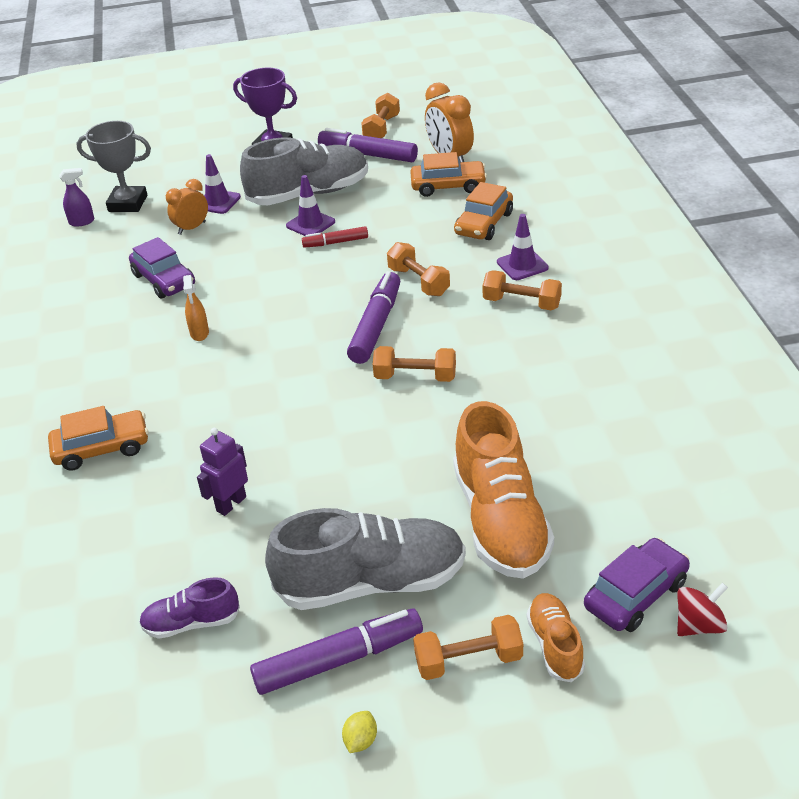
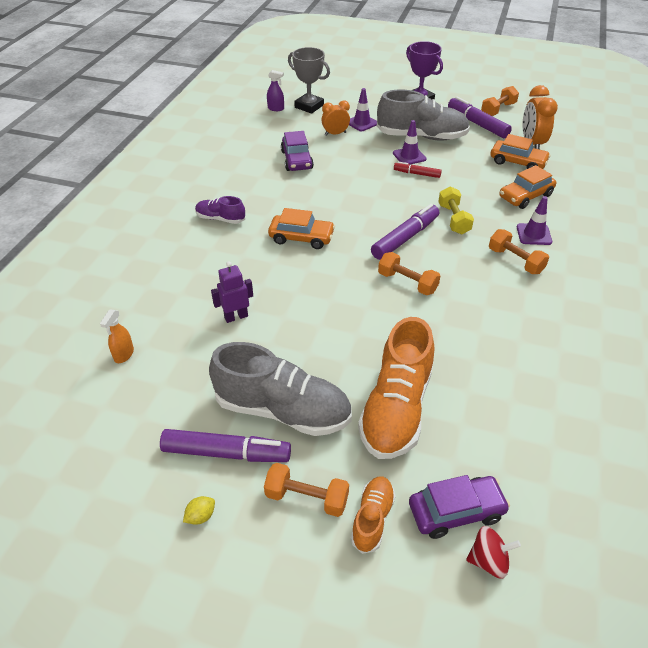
camera: 25 degrees right, 5 degrees up
orange car [48,406,149,471] -> orange car moved to [268,208,335,249]
purple shoe [139,577,240,639] -> purple shoe moved to [195,196,245,224]
orange spray bottle [183,275,209,341] -> orange spray bottle moved to [100,309,134,363]
orange dumbbell [387,242,450,296] -> yellow dumbbell [438,186,474,234]

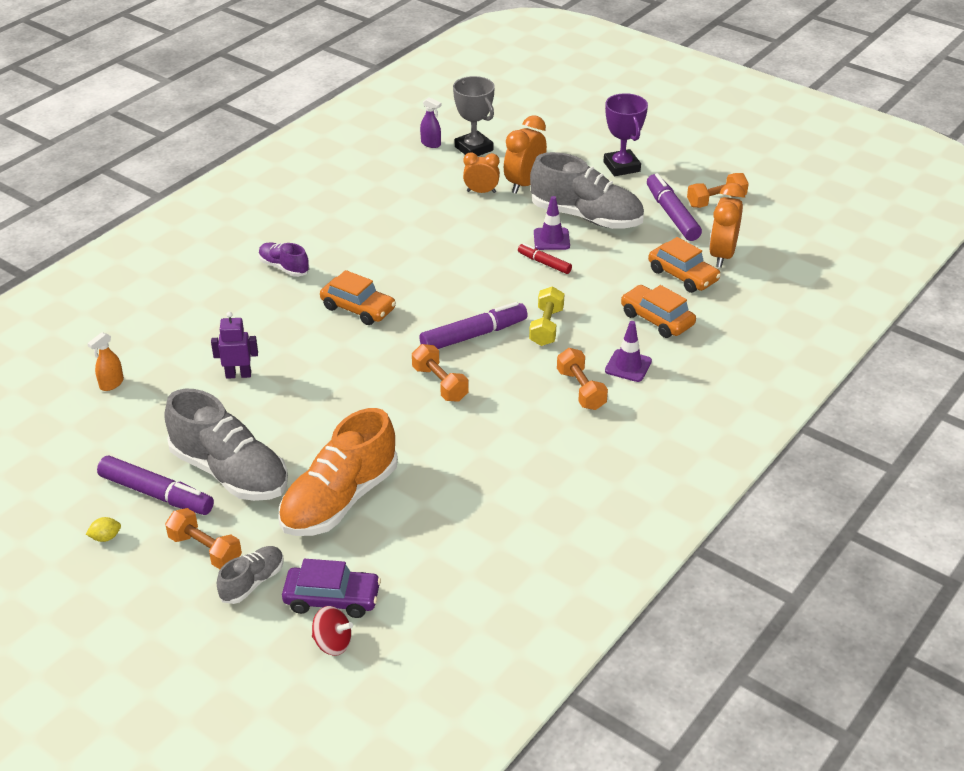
camera: 20 degrees right, 5 degrees down
purple car [281,131,314,171] -> none
purple traffic cone [349,88,377,132] -> orange clock [504,115,547,194]
orange shoe [351,476,396,554] -> grey shoe [217,546,283,604]
orange car [499,165,556,209] -> orange car turned 60 degrees clockwise [621,285,696,338]

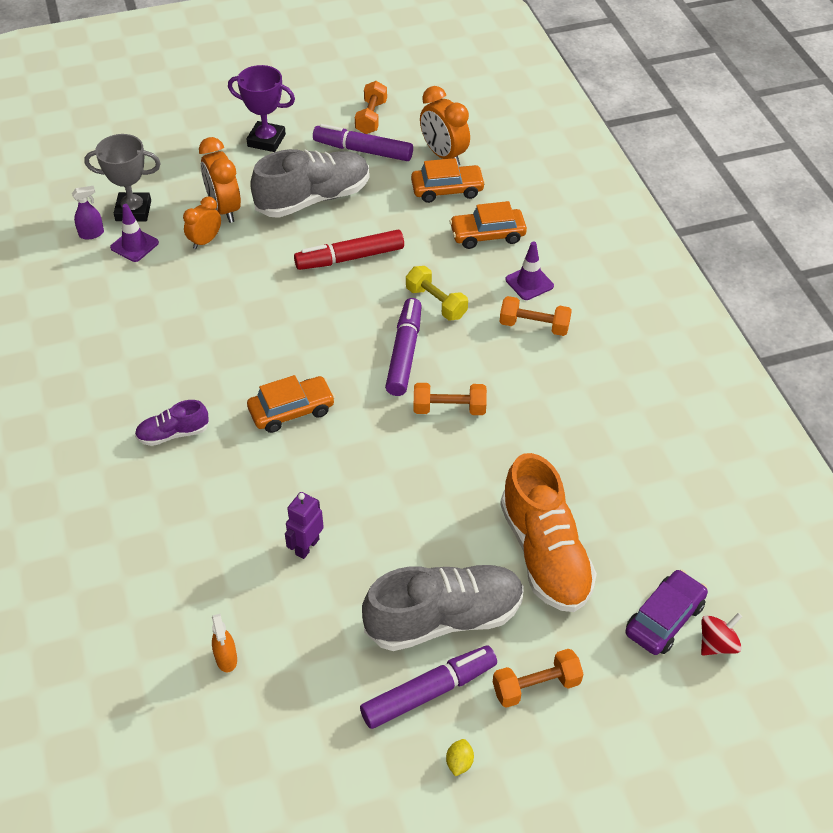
camera: 55 degrees left, 10 degrees up
grey shoe [217,546,283,604] -> none
red marker [518,243,572,274] -> red marker [294,230,404,270], size x1.76
purple traffic cone [534,196,570,250] -> purple traffic cone moved to [110,204,159,262]

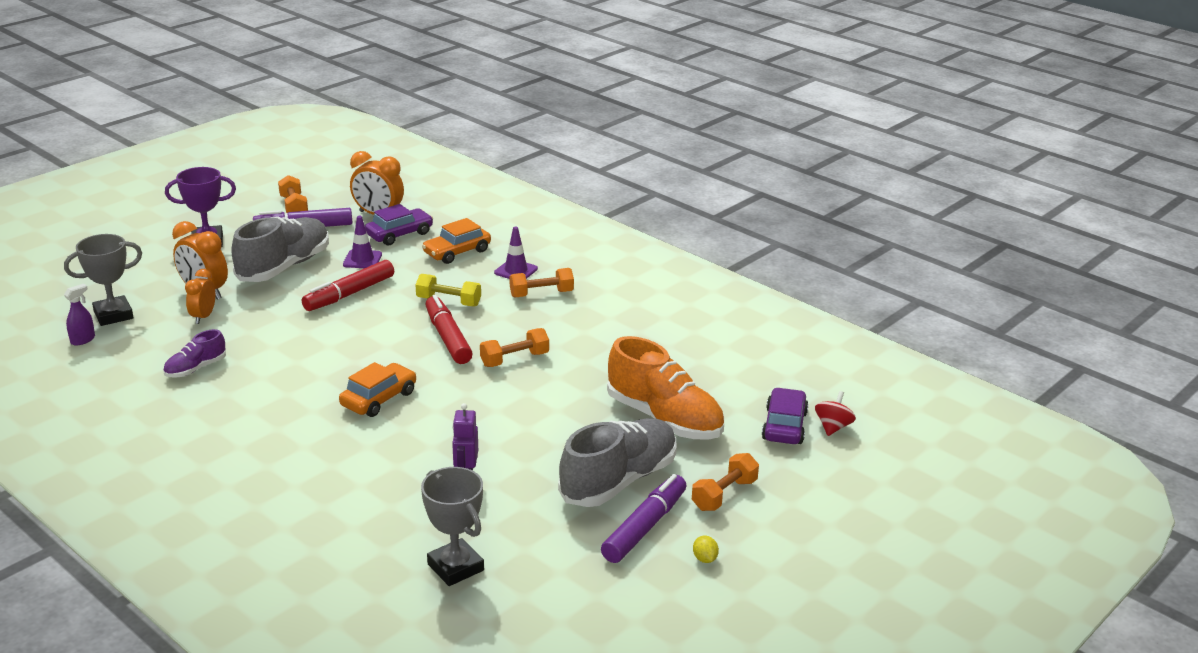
camera: 30 degrees left, 20 degrees down
purple traffic cone [110,204,159,262] -> purple traffic cone moved to [343,216,382,268]
purple shoe [135,400,209,446] -> purple shoe moved to [163,329,226,378]
orange spray bottle [212,614,237,672] -> grey trophy [421,467,484,586]
purple marker [385,298,422,396] -> red marker [425,295,473,364]
orange car [411,158,486,203] -> purple car [365,204,433,246]

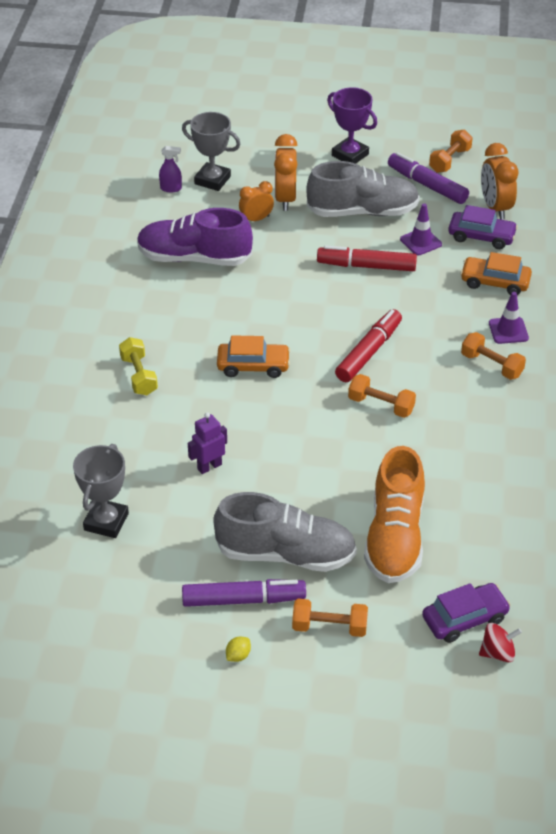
camera: 55 degrees right, 15 degrees up
purple shoe [163,329,226,378] -> purple shoe [137,208,253,266], size x1.99
yellow dumbbell [416,274,481,307] -> yellow dumbbell moved to [119,337,158,395]

